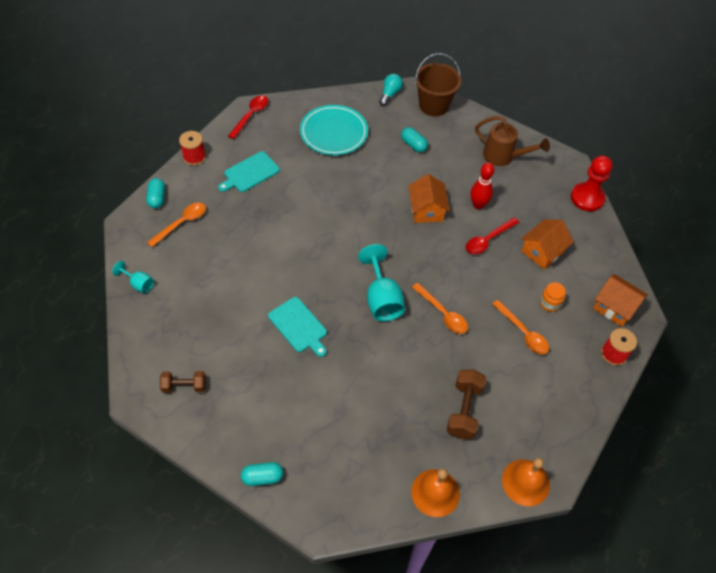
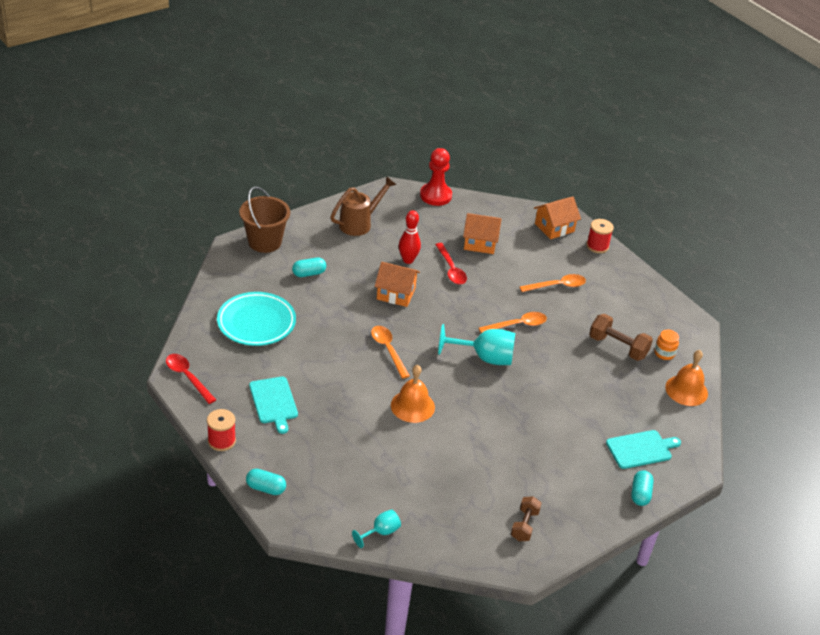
camera: 70 degrees left, 15 degrees down
orange spoon [147,202,206,247] -> orange spoon moved to [371,326,410,379]
turquoise cutting board [268,297,327,357] -> turquoise cutting board moved to [606,430,681,469]
turquoise light bulb [379,74,403,106] -> none
orange bell [502,458,550,506] -> orange bell moved to [391,365,435,423]
orange house [521,219,573,269] -> orange house turned 60 degrees counterclockwise [463,213,502,254]
orange jar [540,282,566,312] -> orange jar moved to [654,330,679,360]

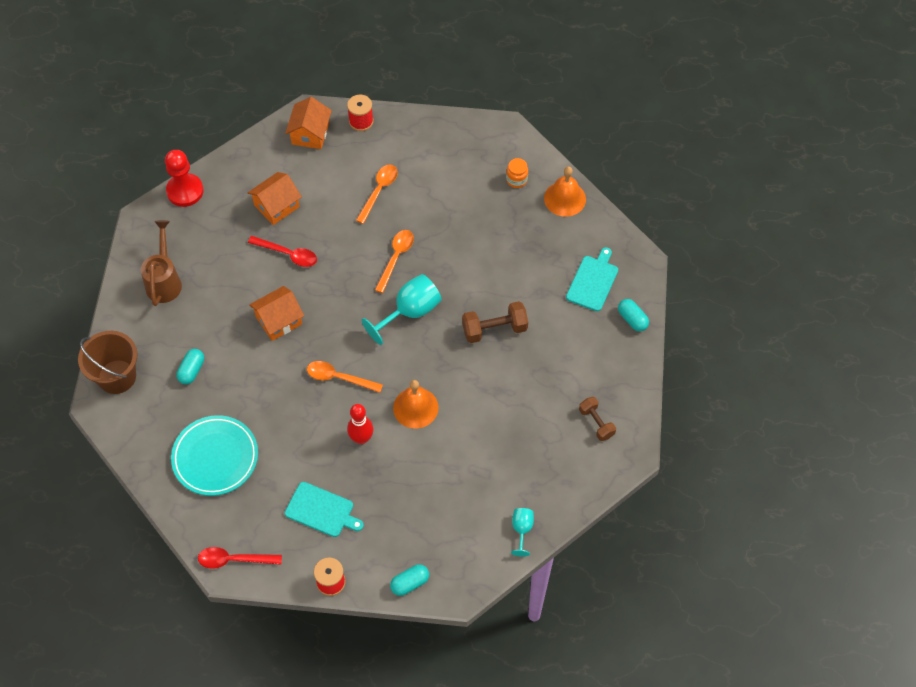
camera: 45 degrees left, 20 degrees up
red bowling pin [399,210,421,264] -> red bowling pin moved to [347,404,374,444]
brown dumbbell [589,314,653,361] -> brown dumbbell moved to [462,301,528,343]

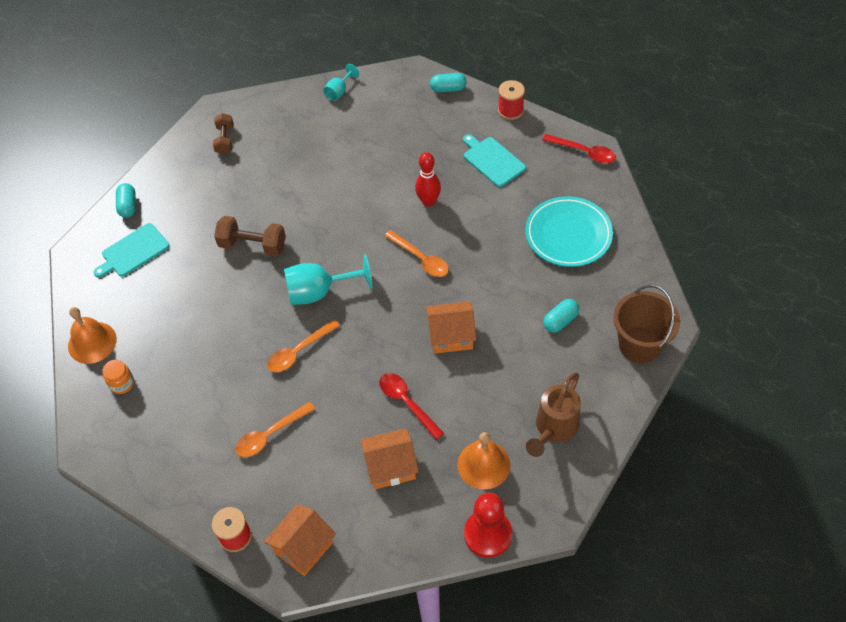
camera: 150 degrees left, 5 degrees down
orange bell [393,380,439,429] -> orange bell moved to [457,432,511,490]

